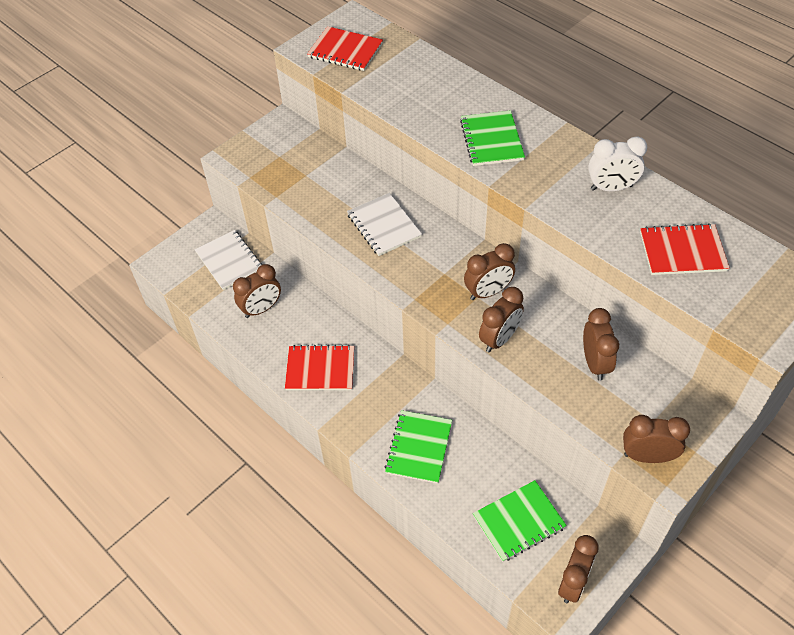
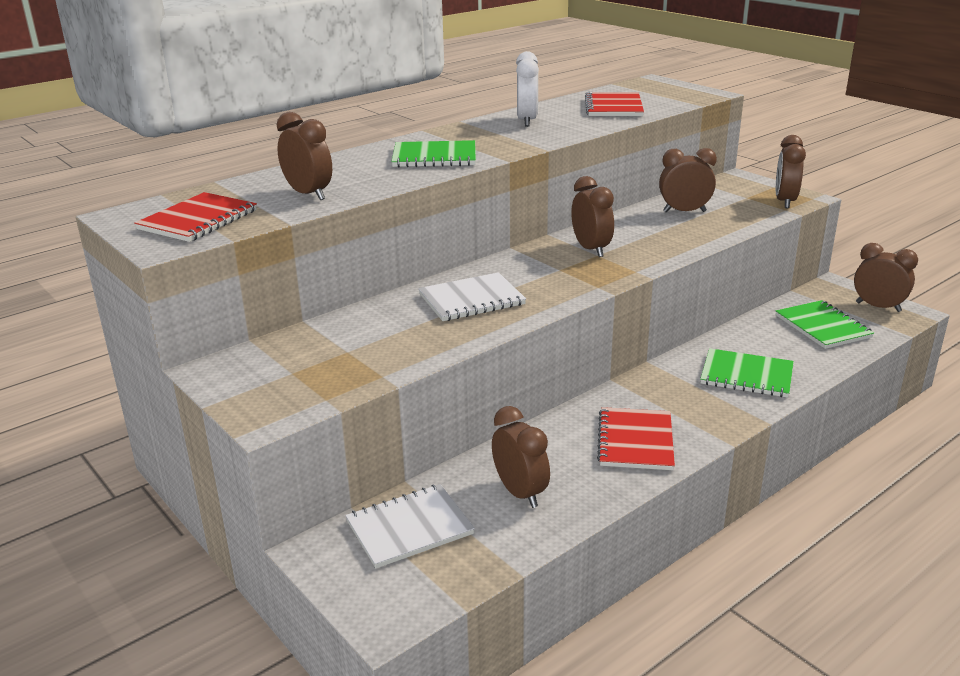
camera: 85 degrees left, 25 degrees down
brown clock [479,287,524,352] -> brown clock moved to [277,112,332,200]

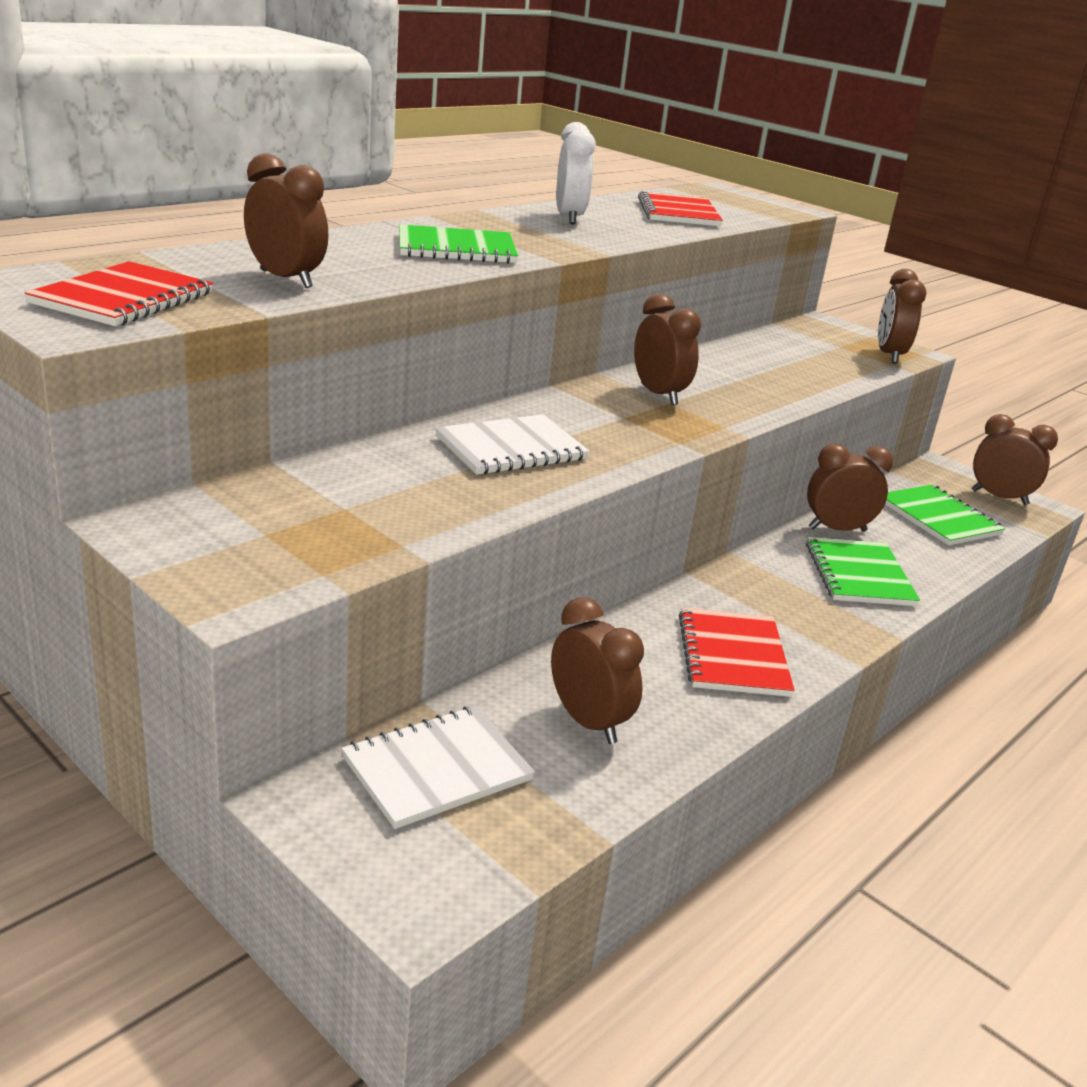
camera: 10 degrees left, 0 degrees up
brown clock [659,148,717,212] -> brown clock moved to [807,444,893,532]
green notebook [700,348,794,398] -> green notebook turned 75 degrees clockwise [806,537,920,606]

